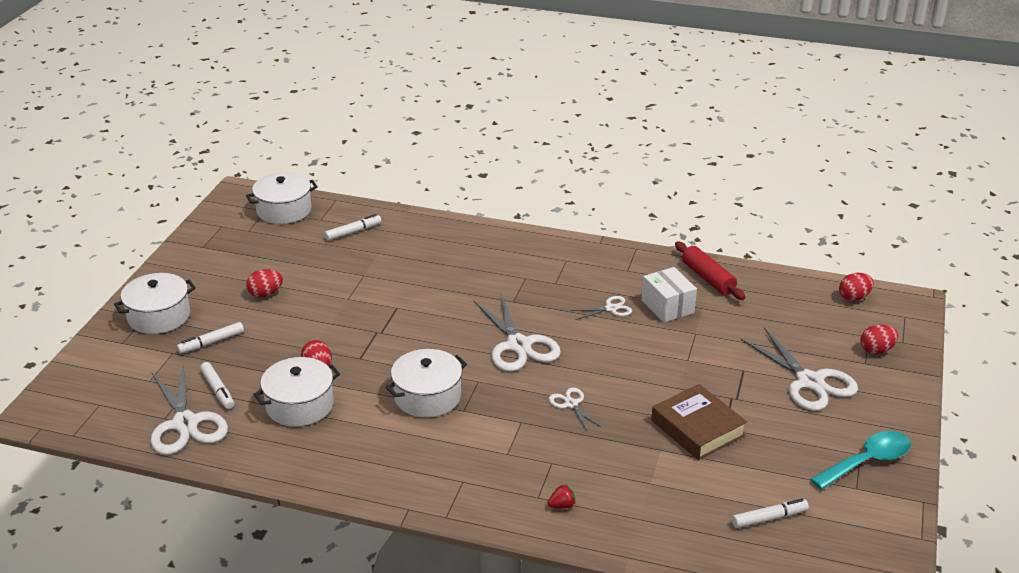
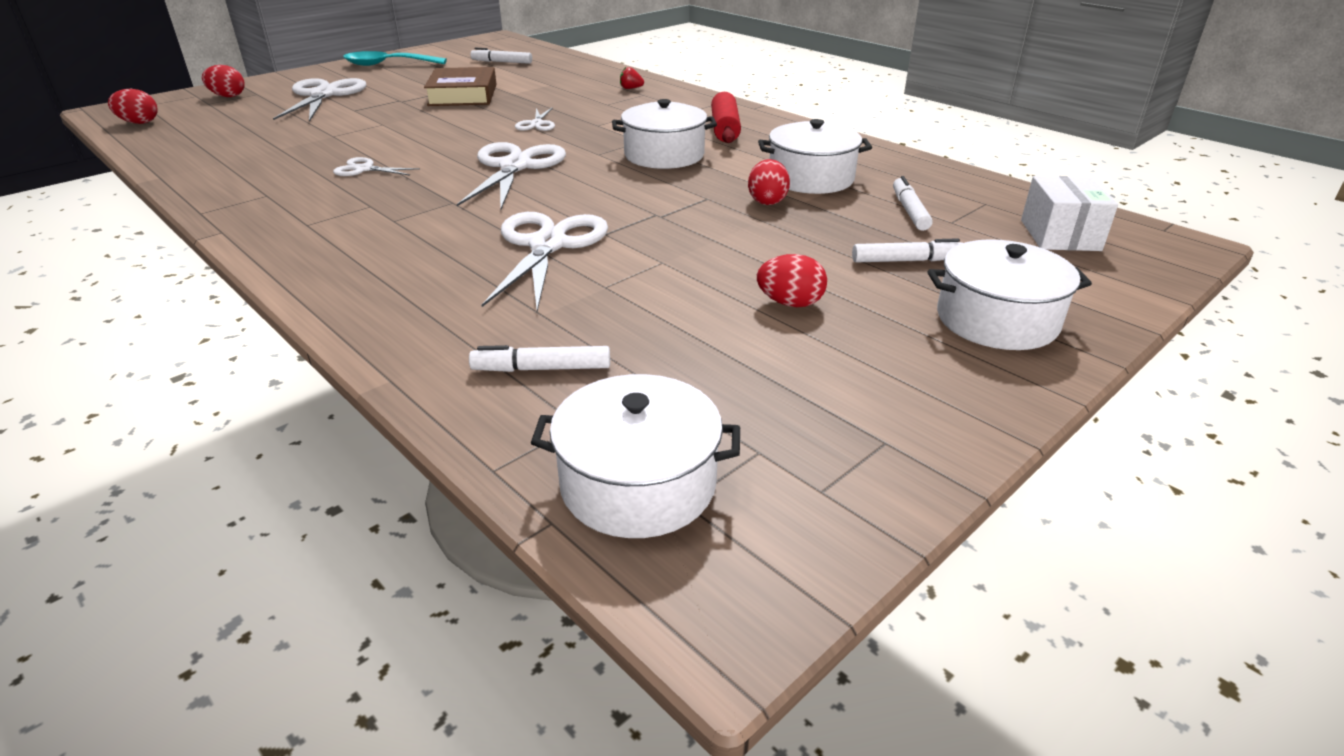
camera: 150 degrees left, 0 degrees up
white scissors [150,365,228,455] -> white scissors moved to [482,212,608,312]
white box [642,267,697,322] -> white box moved to [1021,176,1118,251]
red rolling pin [675,242,745,300] -> red rolling pin moved to [711,92,741,143]

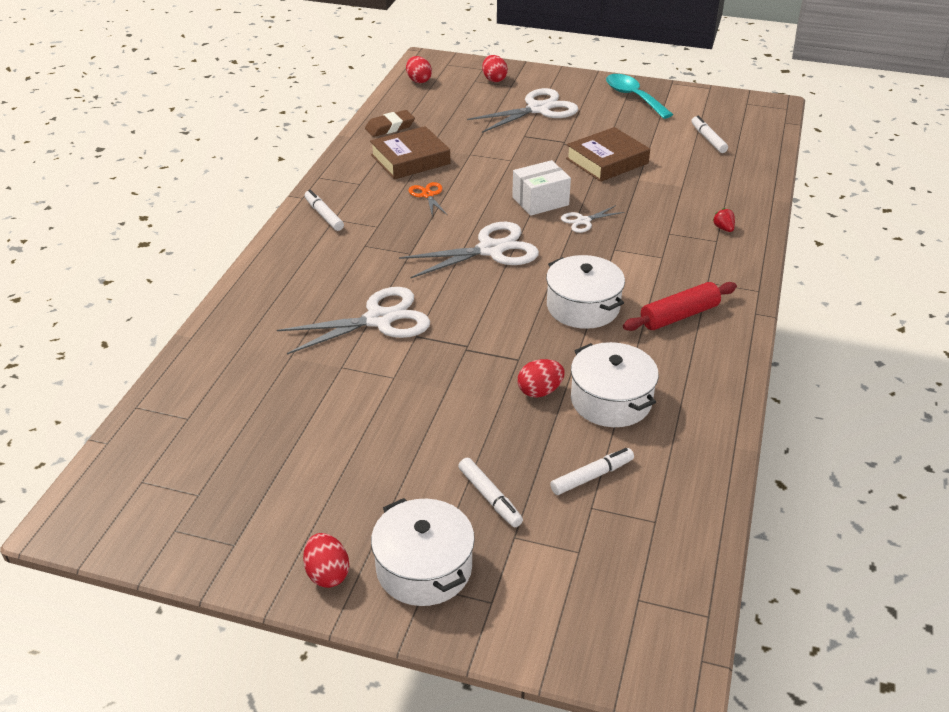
camera: 60 degrees right, 5 degrees up
white scissors [333,157,420,176] -> orange scissors [409,182,447,216]
white marker [469,345,610,372] -> white marker moved to [304,190,344,231]
white pot [531,374,740,538] -> none
red egg [757,254,827,307] -> red egg moved to [303,533,349,588]
white box [1021,176,1118,251] -> white box moved to [512,160,571,216]
none -> brown eraser [365,110,415,137]
none -> brown book [370,126,450,179]

